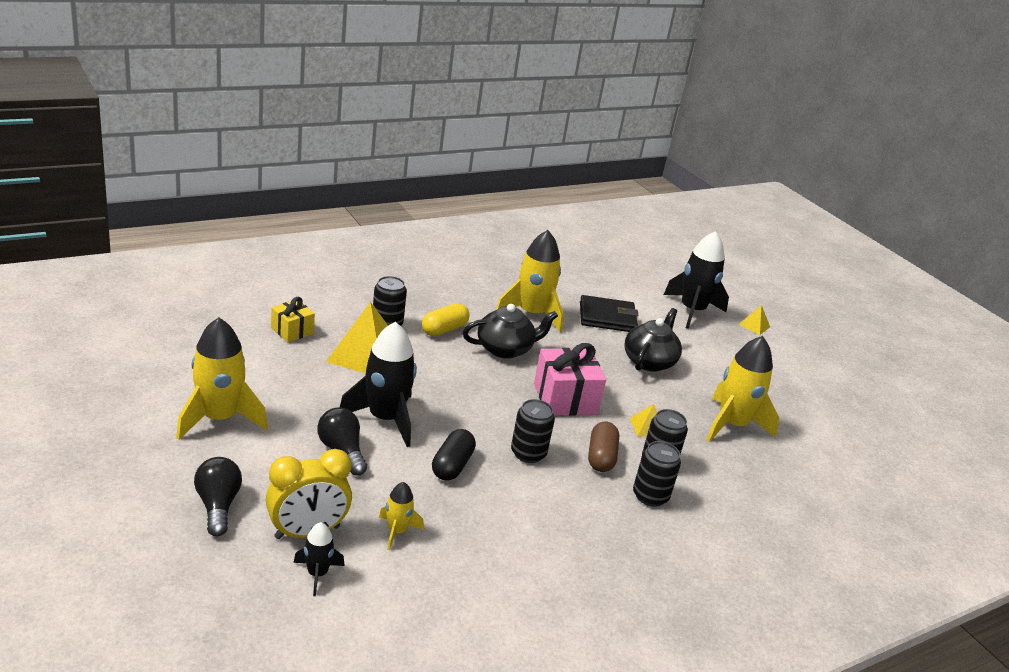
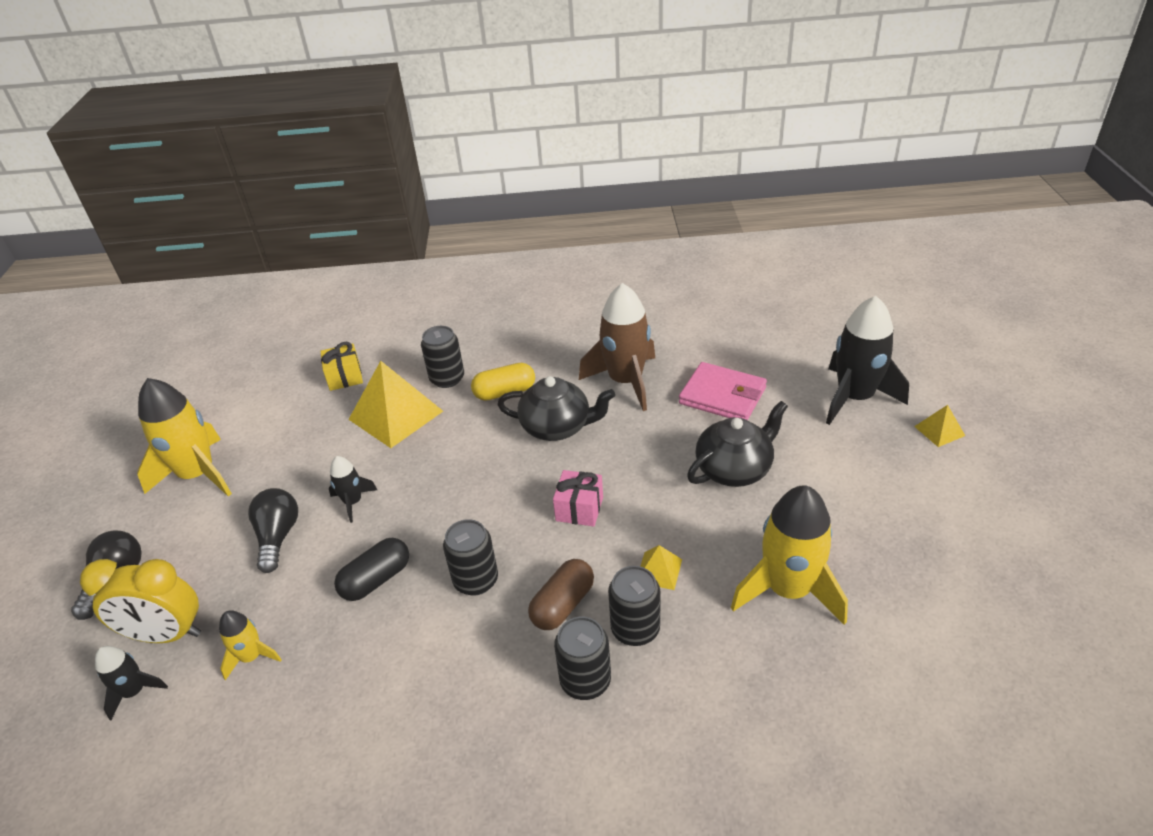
camera: 35 degrees right, 10 degrees up
black rocket [340,322,417,447] -> black rocket [329,456,377,523], size x0.50
yellow rocket [496,230,564,332] -> brown rocket [579,283,655,411]
pink gift [534,343,606,416] -> pink gift [553,470,603,527], size x0.59
black wallet [580,295,639,332] -> pink wallet [679,362,767,420]

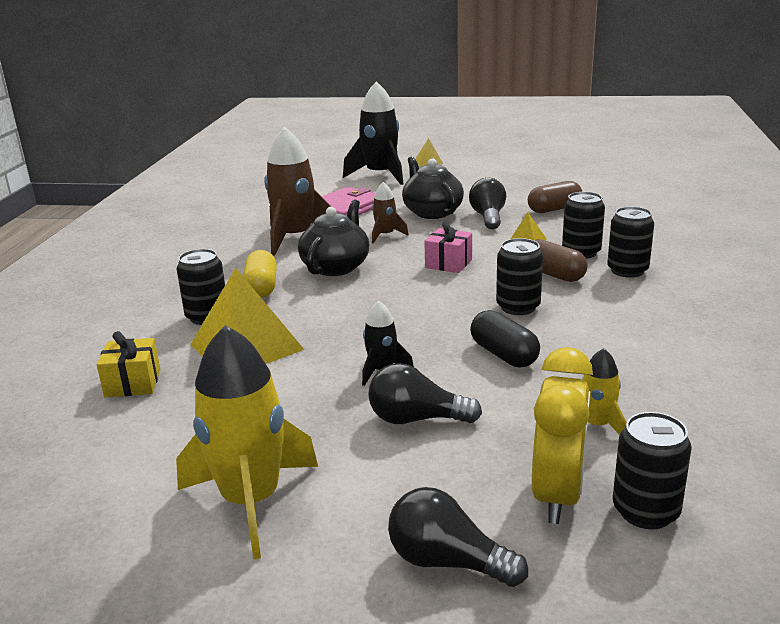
camera: 80 degrees left, 15 degrees down
black rocket [95,646,168,720] -> black can [613,412,692,529]
yellow rocket [731,485,848,625] -> brown capsule [528,181,582,213]
none -> brown rocket [372,182,409,243]
none -> black light bulb [469,178,506,230]

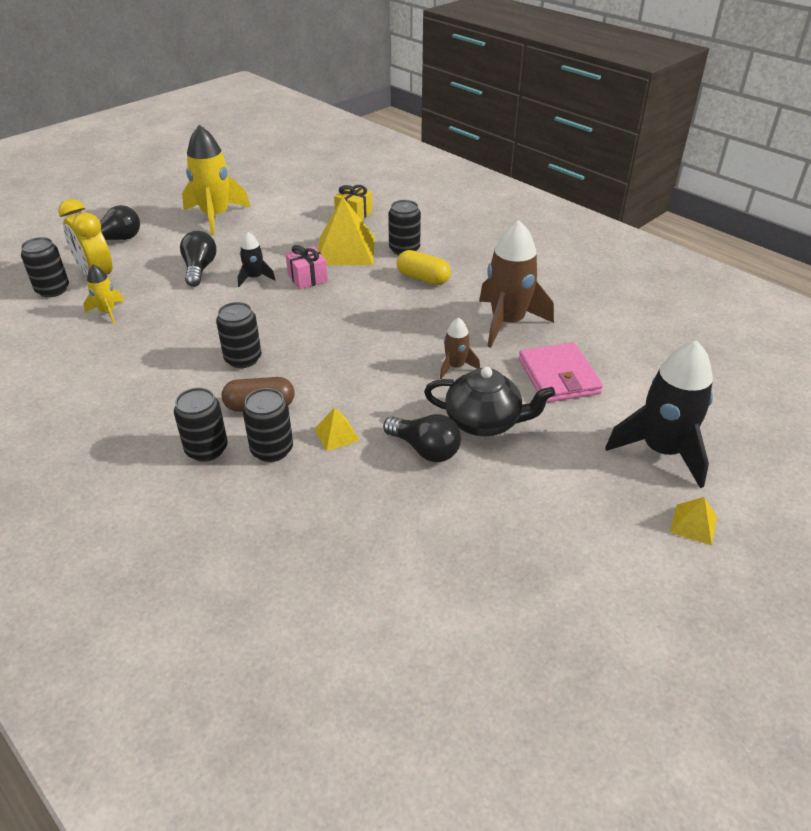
camera: 125 degrees right, 15 degrees up
black teapot [298,200,369,276] -> none
black light bulb [368,363,482,424] -> black light bulb turned 45 degrees counterclockwise [180,231,217,287]
pink gift [424,221,472,273] -> pink gift moved to [286,245,328,289]
black capsule [470,310,540,367] -> none
brown capsule [528,181,582,213] -> none

